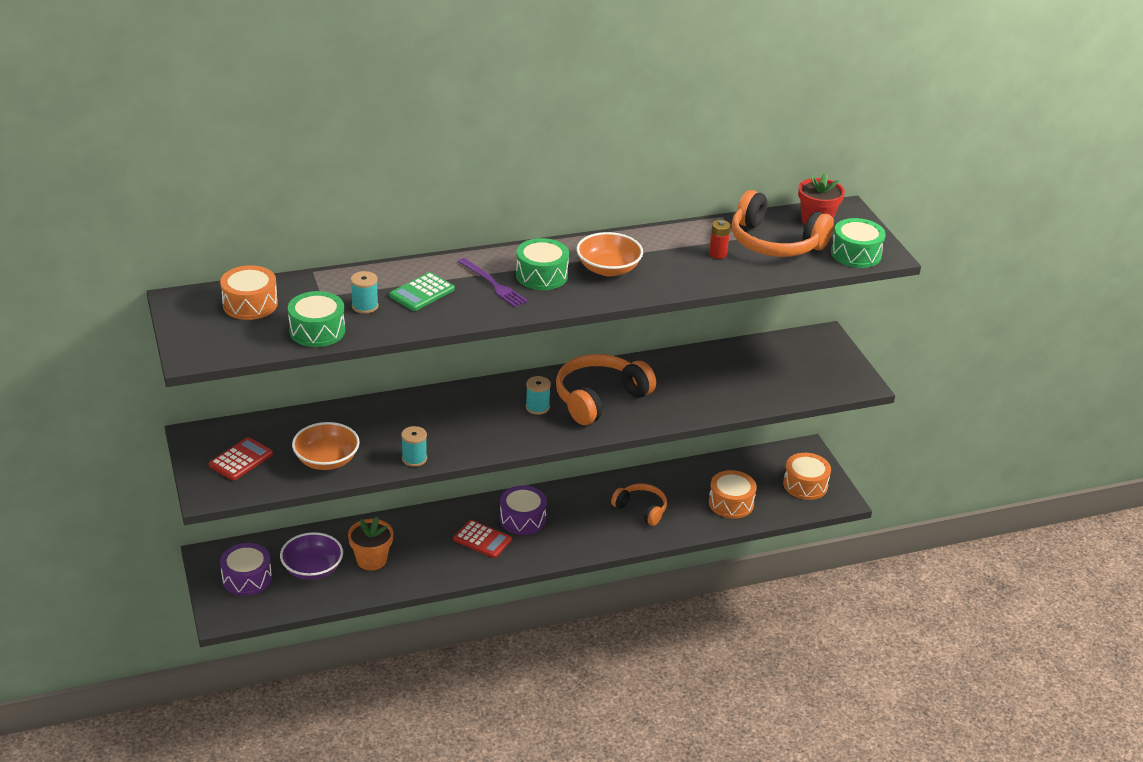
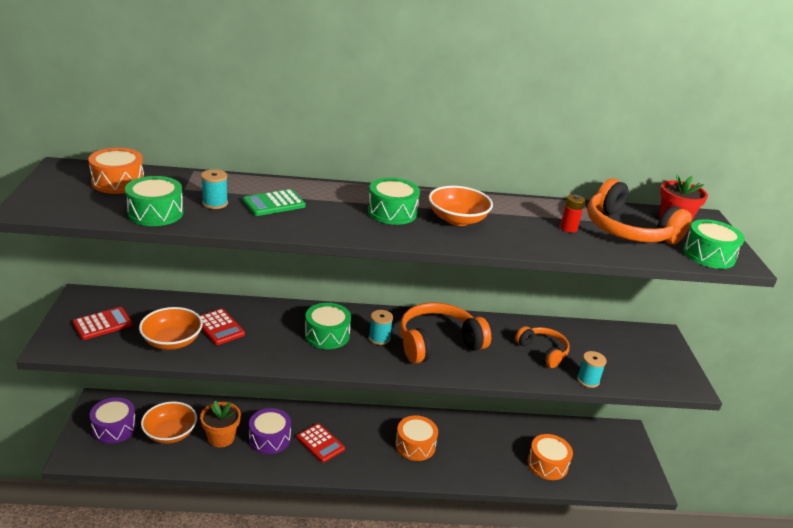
camera: 15 degrees right, 5 degrees down
purple bowl [280,532,343,580] -> orange bowl [141,401,197,444]
turquoise spool [401,426,427,467] -> turquoise spool moved to [577,351,607,388]
purple fork [458,258,528,307] -> none
purple drum [500,485,547,535] -> purple drum moved to [249,408,291,454]
orange headphones [611,484,667,526] -> orange headphones moved to [515,326,570,368]
orange drum [783,453,831,500] -> orange drum moved to [395,415,438,461]
none -> red calculator [200,309,245,345]
none -> green drum [305,303,351,349]

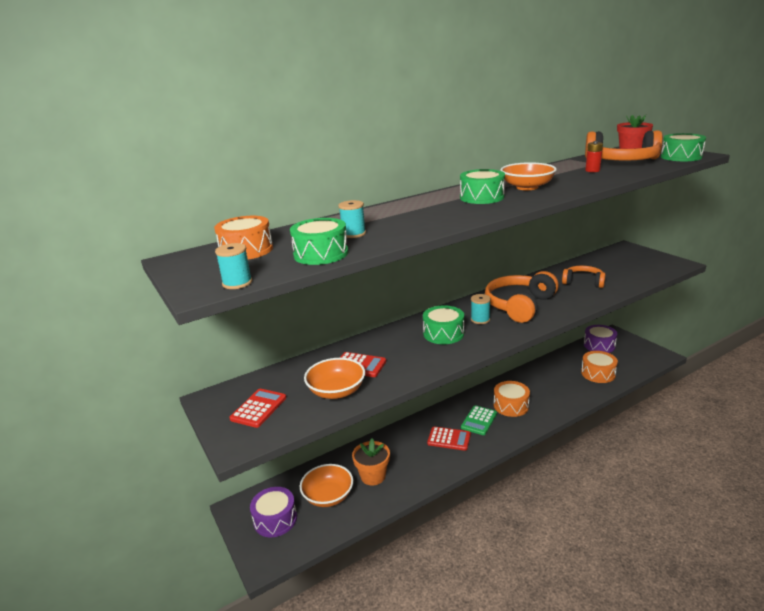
camera: 25 degrees left, 5 degrees down
green calculator [243,189,306,216] -> green calculator moved to [461,405,497,435]
purple drum [249,408,291,454] -> purple drum moved to [584,325,617,353]
turquoise spool [577,351,607,388] -> turquoise spool moved to [215,243,252,289]

